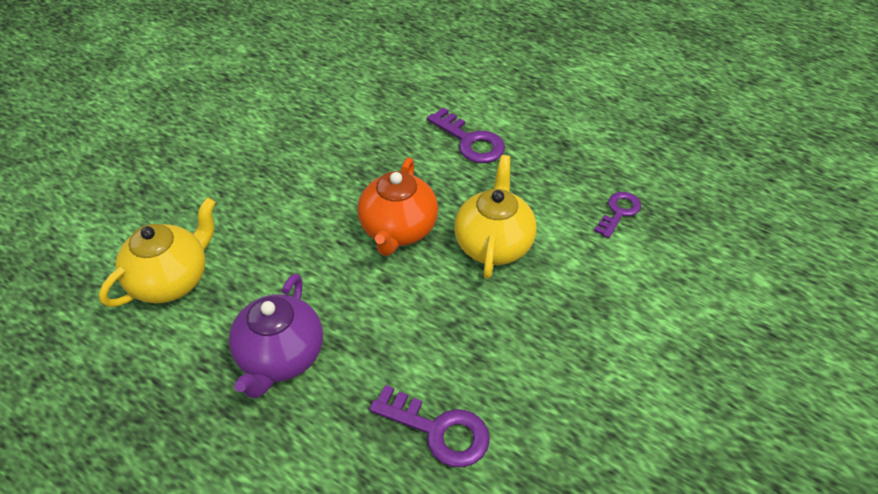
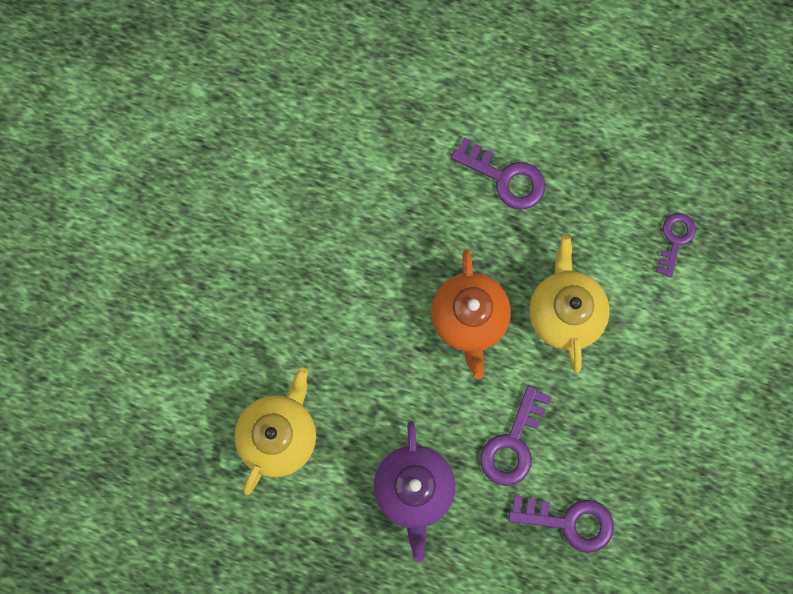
camera: 15 degrees left, 30 degrees up
none -> purple key [481,385,551,486]

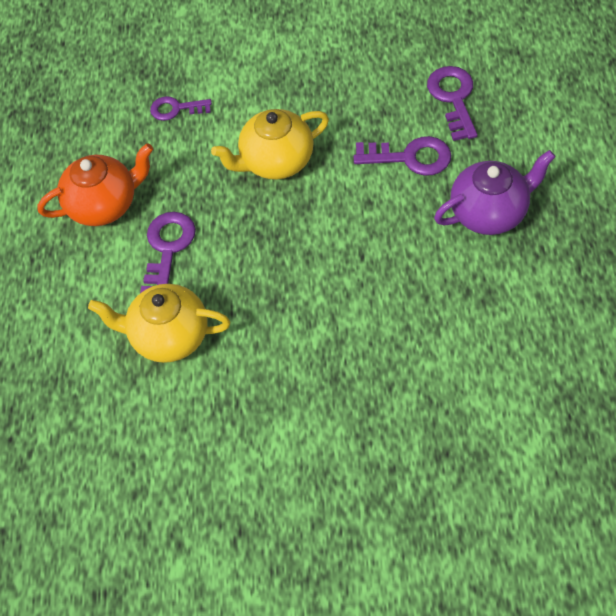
camera: 105 degrees left, 20 degrees down
yellow teapot [235,367,316,495] -> yellow teapot moved to [88,284,230,363]
orange teapot [431,250,511,379] -> orange teapot moved to [38,143,153,226]

